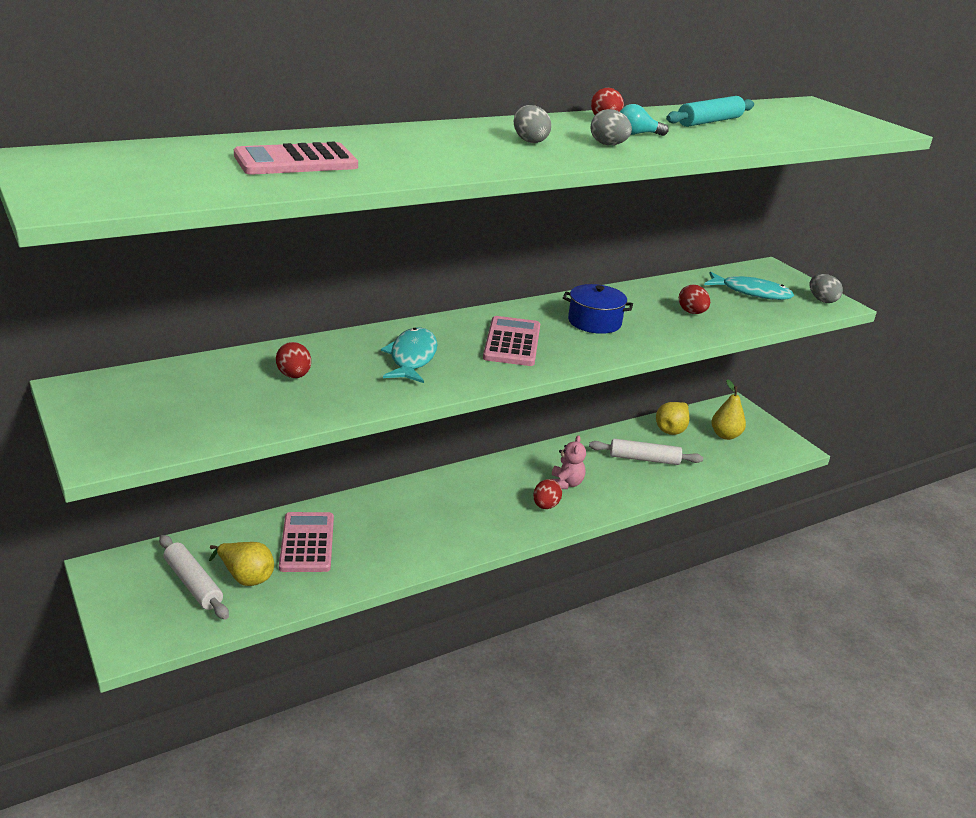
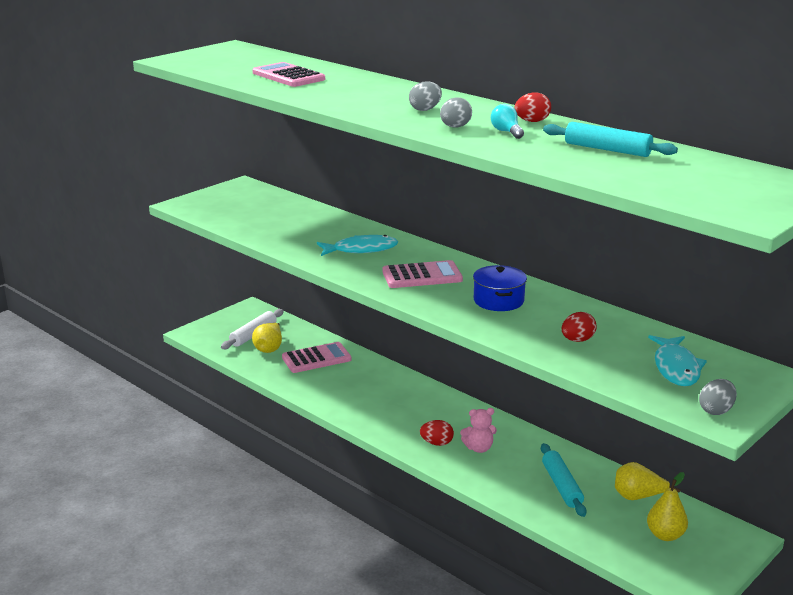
camera: 75 degrees right, 5 degrees down
red egg [276,342,311,378] -> none
white rolling pin [589,439,703,465] -> turquoise rolling pin [541,443,587,517]

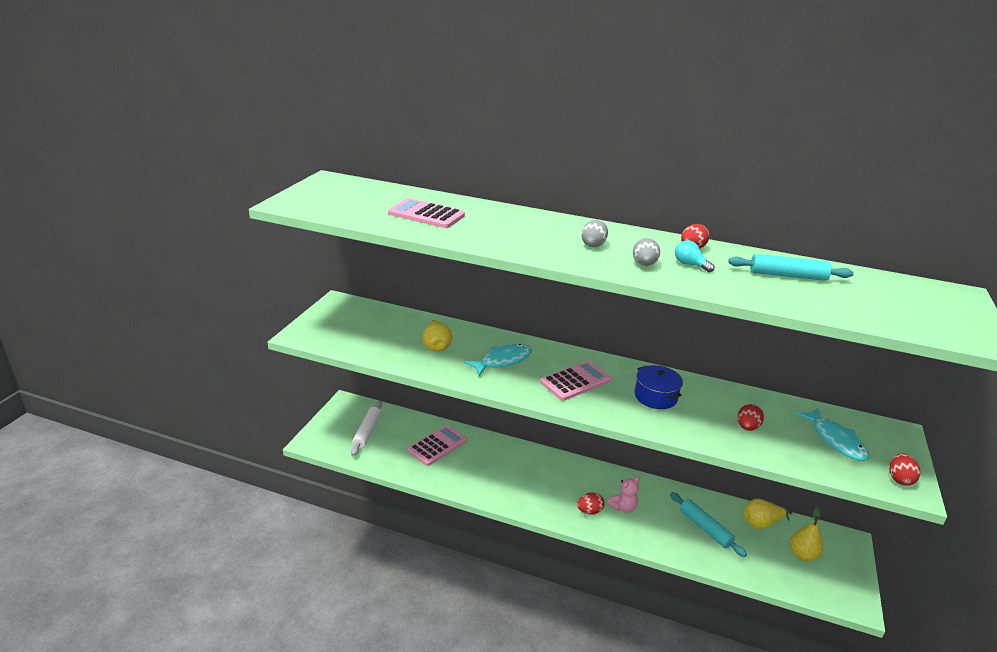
camera: 25 degrees left, 5 degrees up
yellow pear [252,323,282,353] -> yellow pear moved to [422,320,453,352]
grey egg [699,379,737,415] -> red egg [889,453,921,486]

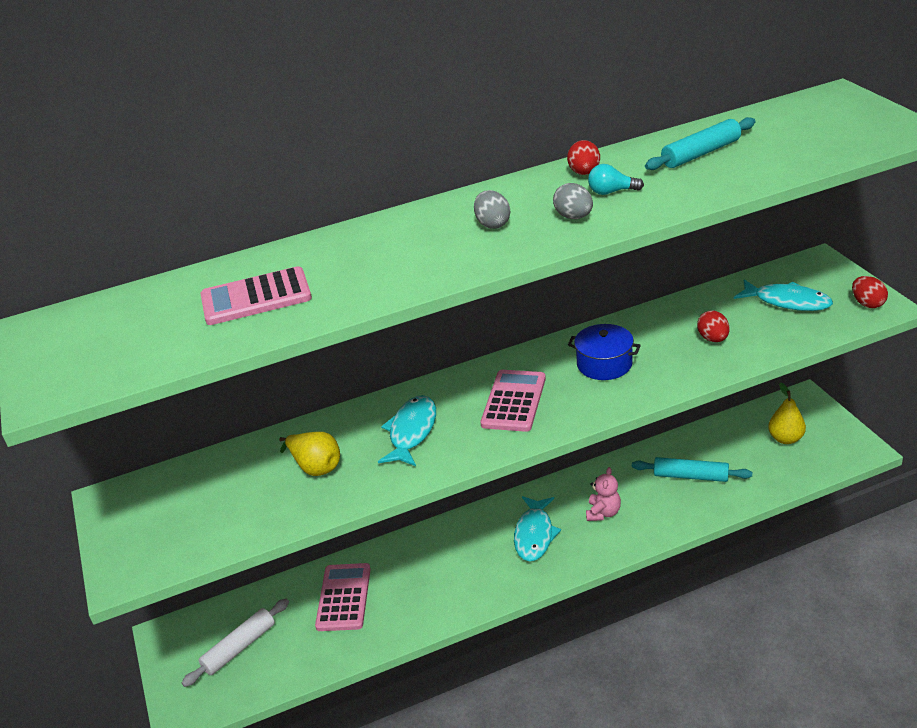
camera: 35 degrees left, 5 degrees up
white rolling pin [351,401,382,456] -> white rolling pin turned 75 degrees clockwise [182,598,289,687]
red egg [577,492,605,515] -> none
yellow pear [744,499,792,529] -> none
none -> turquoise fish [514,496,561,561]

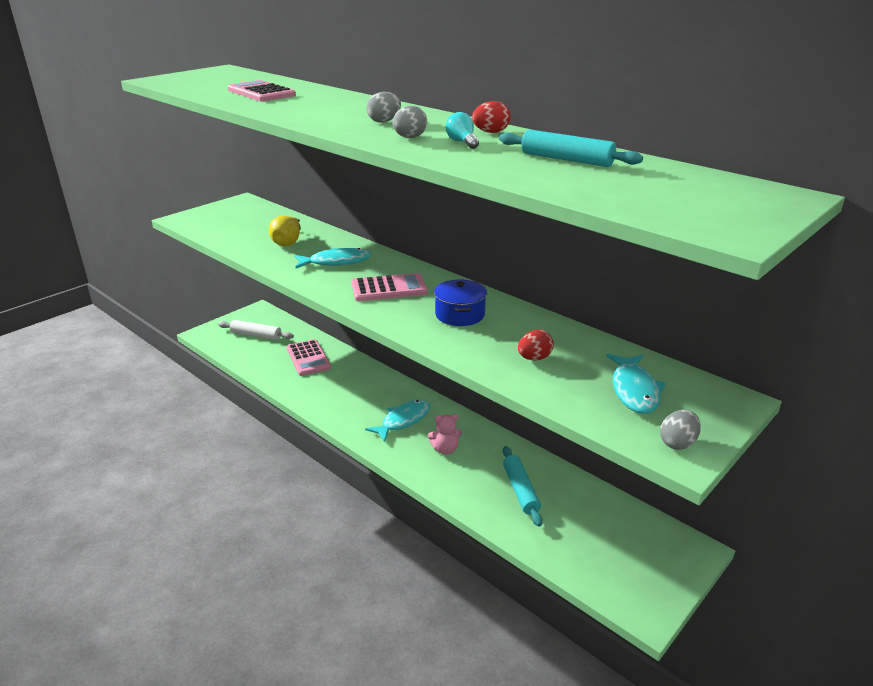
camera: 60 degrees right, 5 degrees down
pink calculator [315,563,371,631] -> pink calculator turned 90 degrees clockwise [287,339,331,376]
turquoise fish [514,496,561,561] -> turquoise fish turned 150 degrees clockwise [365,400,430,442]
yellow pear [768,382,806,444] -> none
red egg [852,276,888,308] -> grey egg [660,410,701,450]

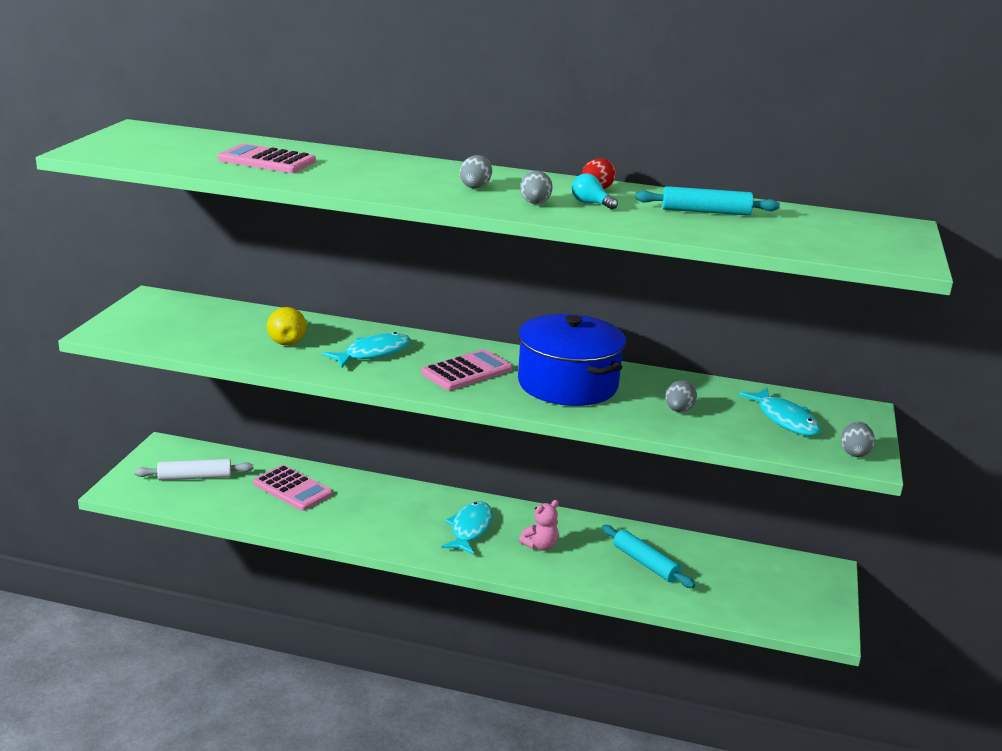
camera: 30 degrees left, 5 degrees down
blue pot [434,280,487,326] -> blue pot [518,314,626,406], size x1.85
red egg [518,330,554,360] -> grey egg [665,380,697,412]

